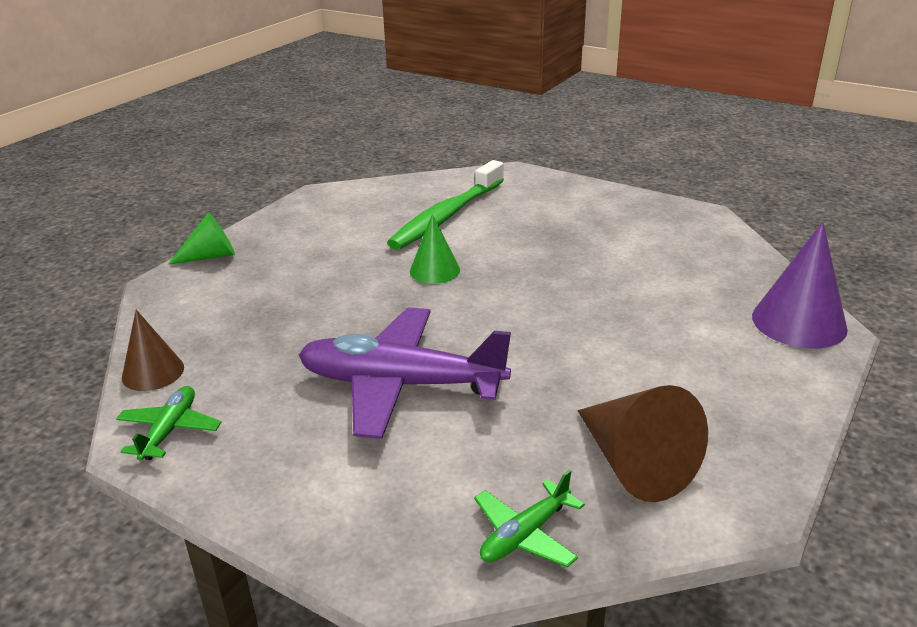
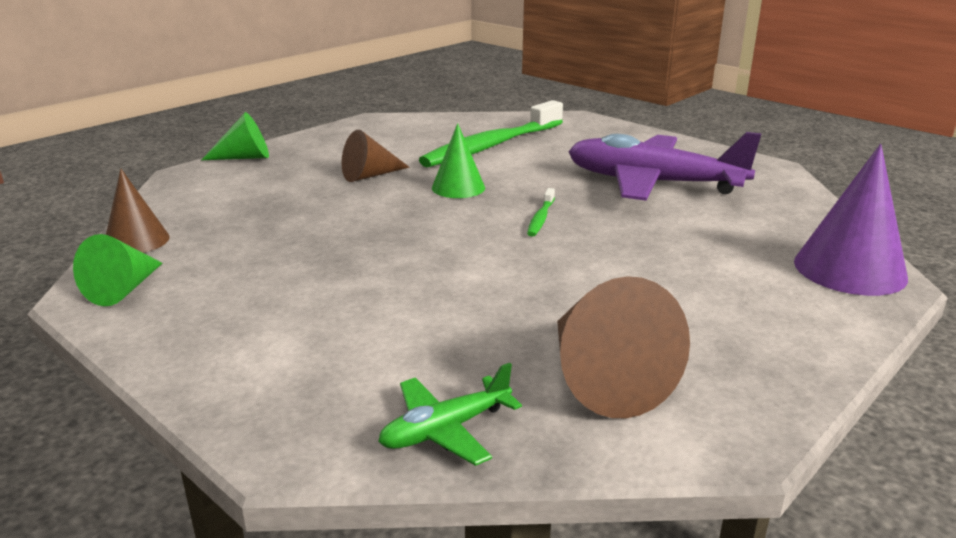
camera: 10 degrees right, 5 degrees down
green plane [116,386,221,461] -> green cone [73,234,163,306]
purple plane [299,307,511,439] -> purple plane moved to [568,132,762,201]
none -> brown cone [342,130,410,182]
none -> green toothbrush [527,188,555,236]

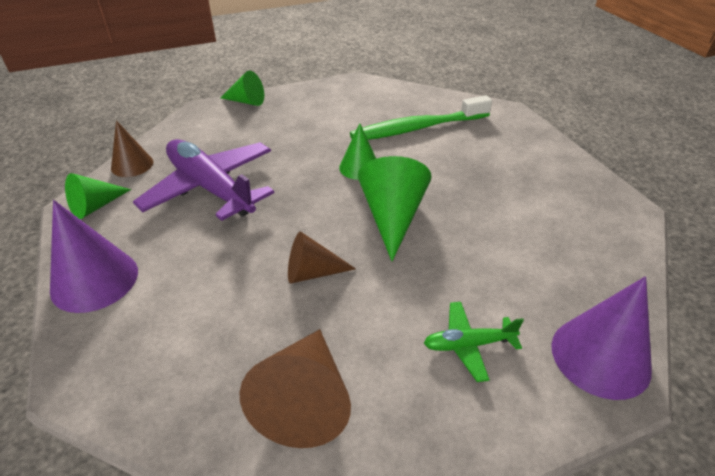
camera: 25 degrees right, 15 degrees up
brown cone [342,130,410,182] -> brown cone moved to [288,232,356,284]
green plane [378,363,522,466] -> green plane moved to [424,302,524,382]
green toothbrush [527,188,555,236] -> green cone [358,156,432,261]
purple plane [568,132,762,201] -> purple plane moved to [133,139,274,221]
none -> purple cone [50,200,138,313]

